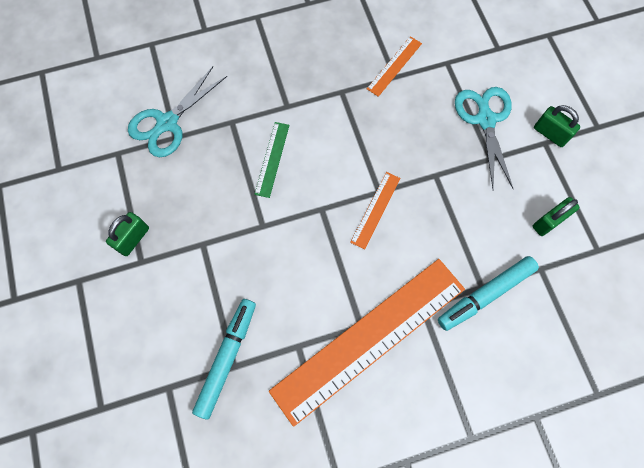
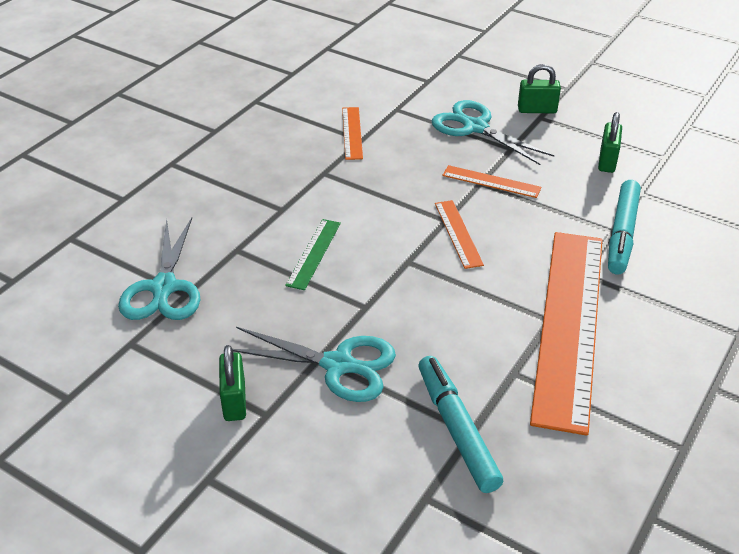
camera: 40 degrees left, 30 degrees down
green ruler [254,122,289,198] -> green ruler turned 45 degrees clockwise [285,219,341,290]
none -> turquoise scissors [233,327,396,402]
none -> orange ruler [442,165,542,198]

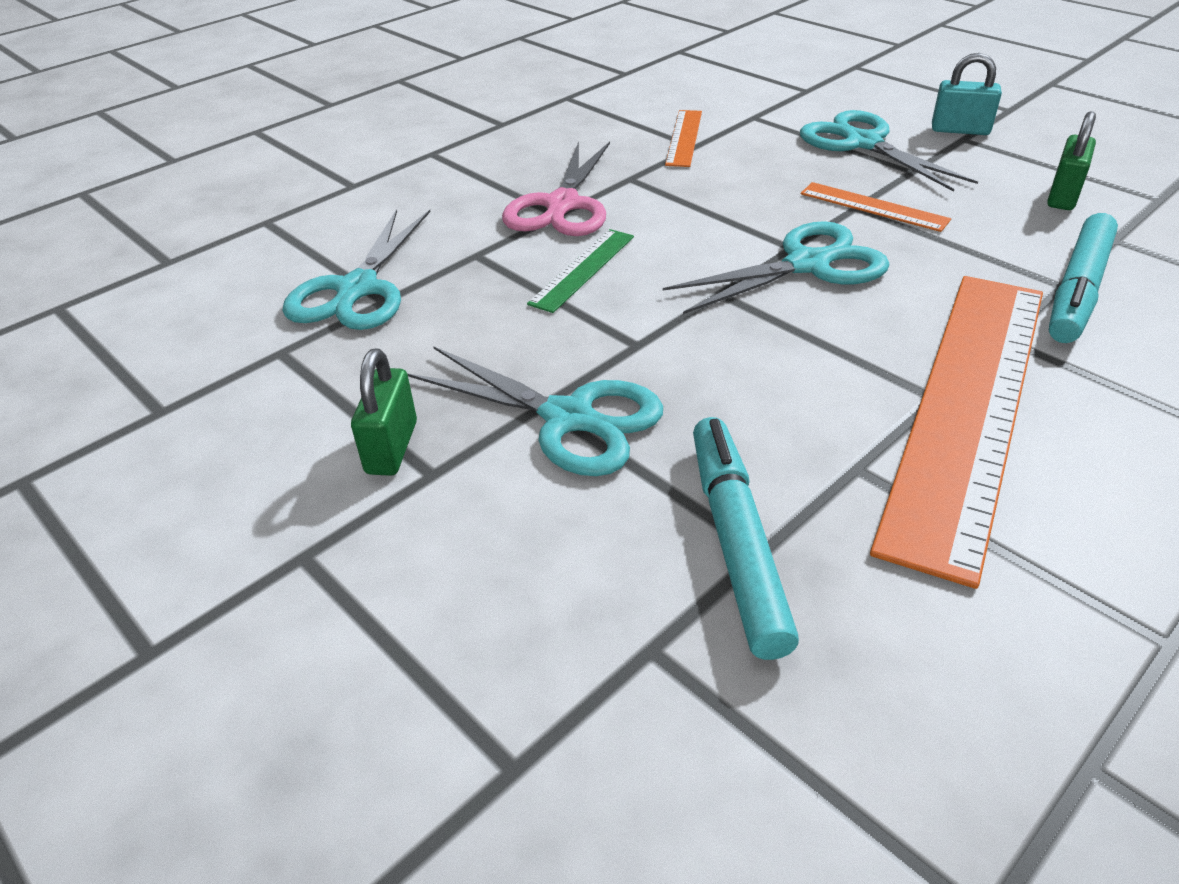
camera: 15 degrees right, 0 degrees up
orange ruler [435,200,484,269] -> turquoise scissors [663,221,890,314]
green padlock [518,64,561,113] -> turquoise padlock [932,53,1002,135]
none -> pink scissors [502,141,610,236]

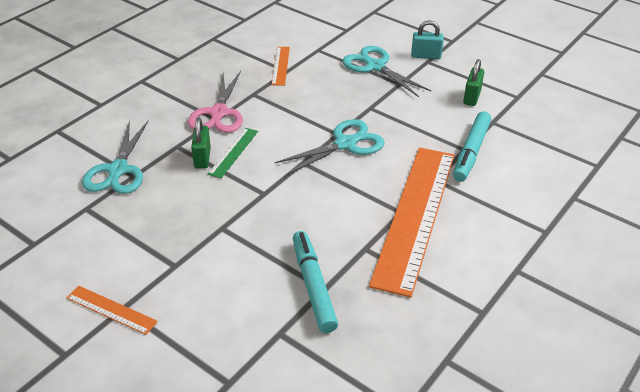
camera: 10 degrees left, 0 degrees up
green padlock [351,349,417,476] -> green padlock moved to [191,118,211,168]
turquoise scissors [408,346,663,476] -> none
orange ruler [801,182,951,232] -> orange ruler moved to [67,286,158,335]

